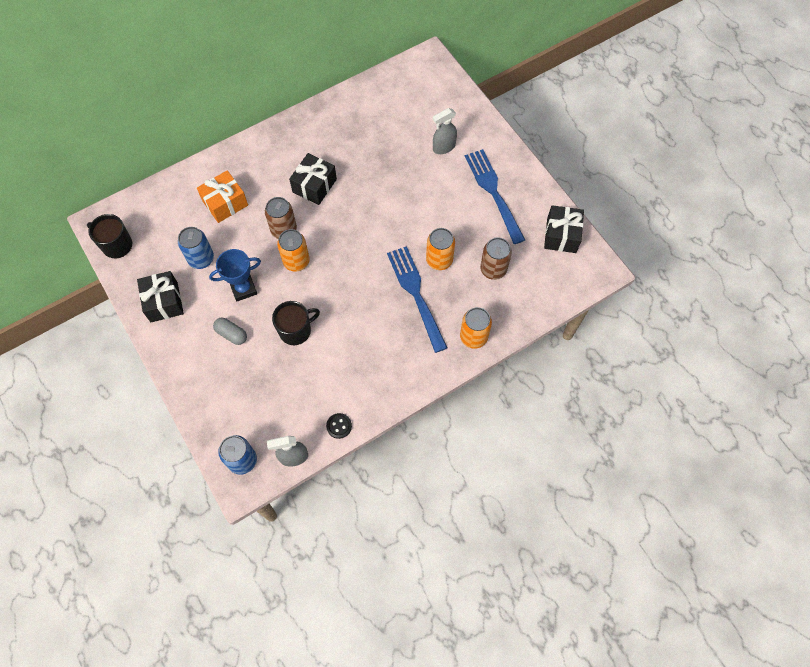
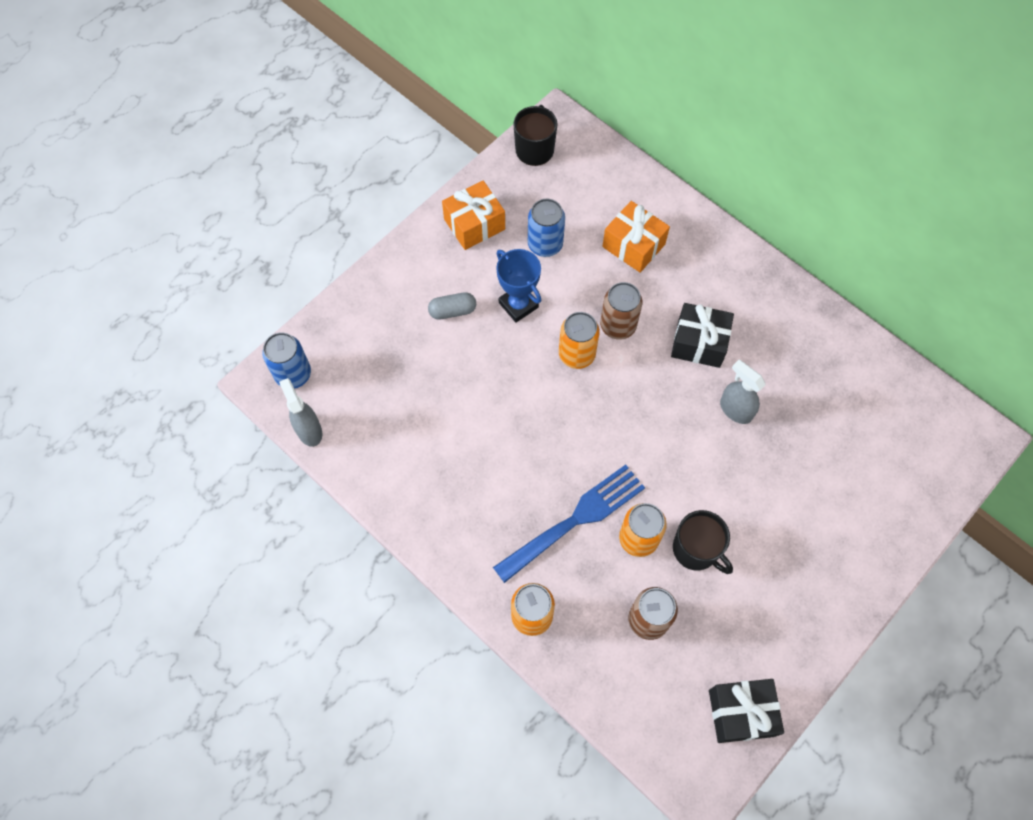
camera: 75 degrees right, 0 degrees up
black gift [137,271,184,322] -> orange gift [442,181,505,250]
grey capsule [213,318,247,345] -> grey capsule turned 60 degrees clockwise [428,292,476,320]
black mug [272,301,320,345] -> black mug moved to [673,510,733,574]
black button [326,413,352,439] -> none
grey spray bottle [433,108,457,154] -> grey spray bottle moved to [720,360,766,424]
blue fork [465,149,525,244] -> none

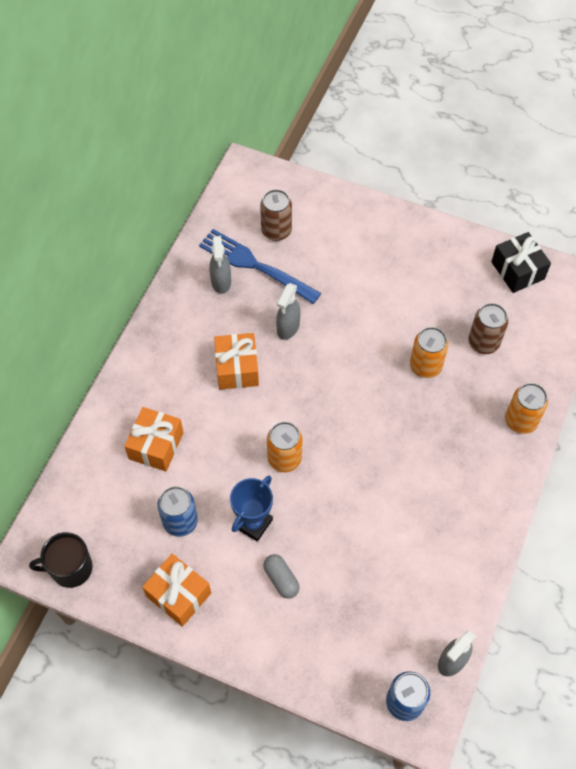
camera: 110 degrees left, 5 degrees down
blue fork [493,465,645,583] -> blue fork moved to [199,229,321,304]
brown can [600,282,643,340] -> brown can moved to [260,189,292,241]
black gift [671,303,734,368] -> orange gift [214,333,259,390]
black mug [673,510,733,574] -> none
none -> grey spray bottle [210,236,231,294]

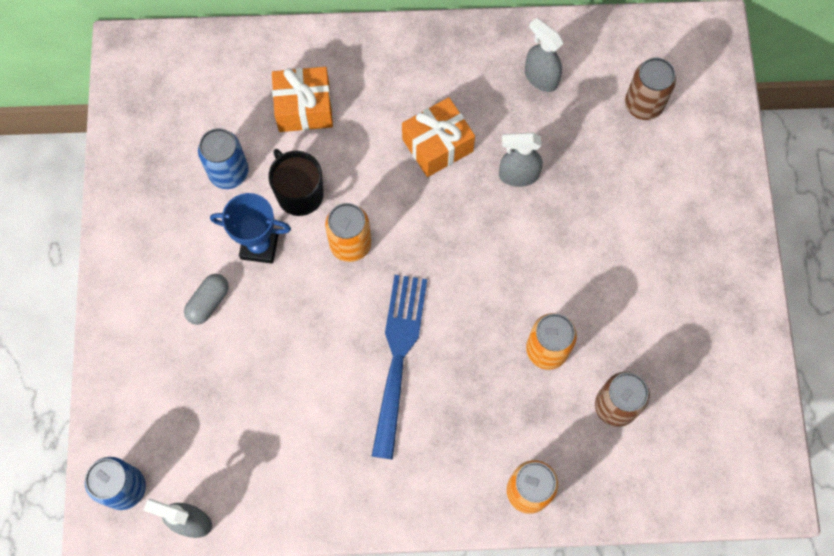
camera: 65 degrees right, 10 degrees up
black mug [29,532,93,588] -> black mug moved to [268,149,324,216]
orange gift [142,554,211,627] -> none
blue fork [199,229,321,304] -> blue fork moved to [372,275,427,459]
grey spray bottle [210,236,231,294] -> grey spray bottle turned 75 degrees clockwise [525,18,563,92]
black gift [491,232,551,293] -> none

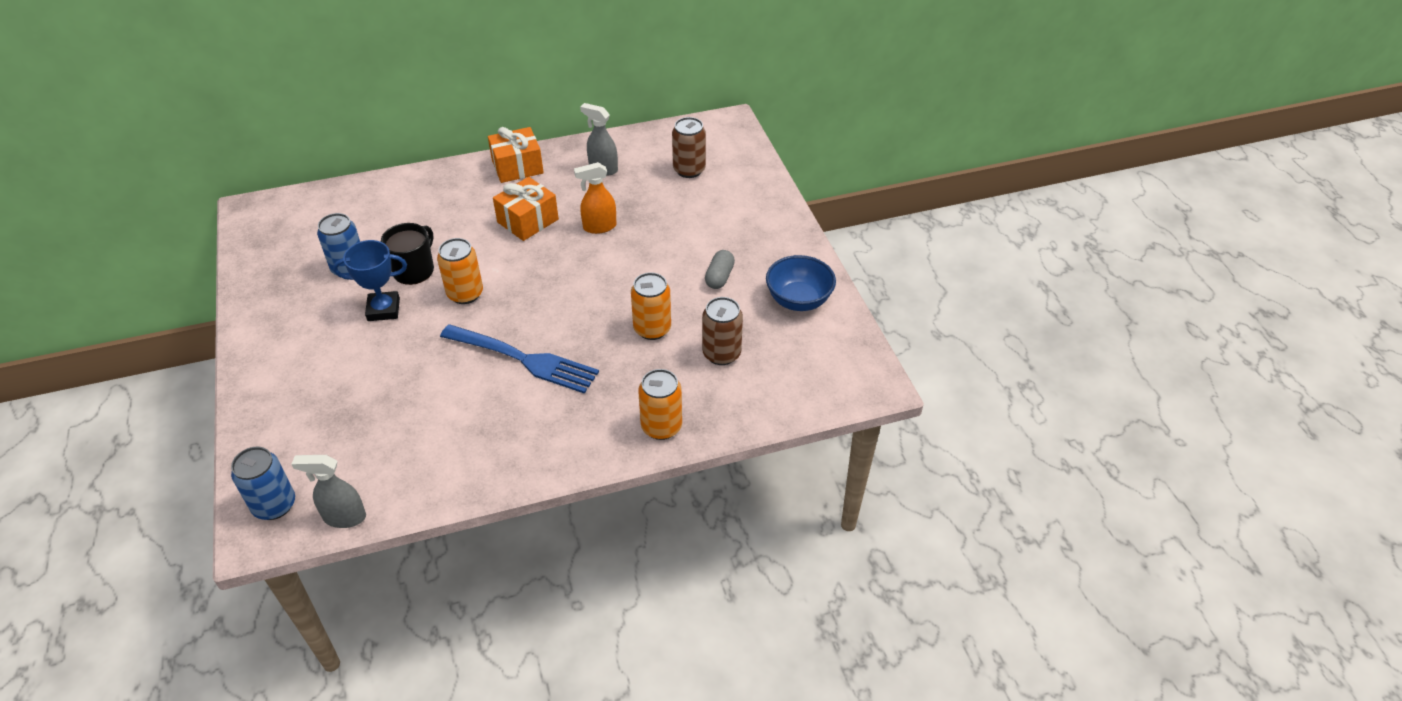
camera: 15 degrees left, 25 degrees down
grey capsule [184,274,229,325] -> grey capsule moved to [705,250,735,289]
black mug [268,149,324,216] -> black mug turned 75 degrees clockwise [381,223,434,285]
orange gift [272,67,333,132] -> orange gift moved to [488,127,544,183]
blue fork [372,275,427,459] -> blue fork turned 120 degrees clockwise [440,324,599,394]
grey spray bottle [499,133,543,187] -> orange spray bottle [574,162,616,234]
none -> blue bowl [766,255,836,311]

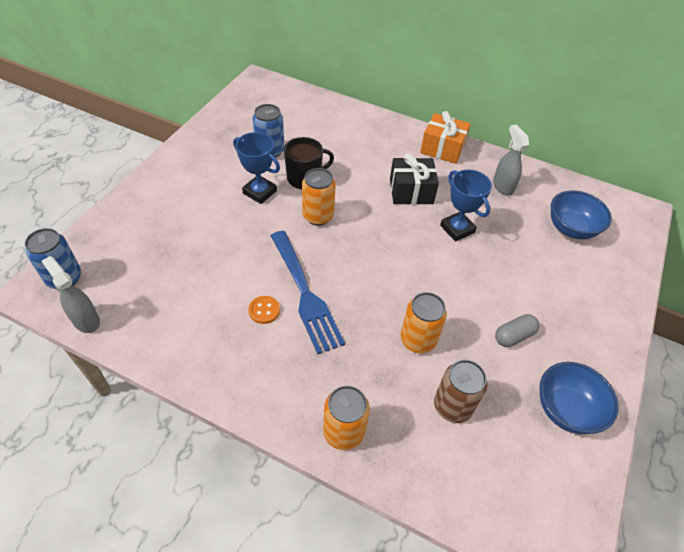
camera: 40 degrees right, 5 degrees up
orange gift [493,177,559,241] -> black gift [390,154,439,205]
orange spray bottle [574,162,616,234] -> blue trophy [440,169,492,242]
brown can [672,117,706,178] -> blue bowl [551,191,612,239]
none -> orange button [248,296,280,324]

